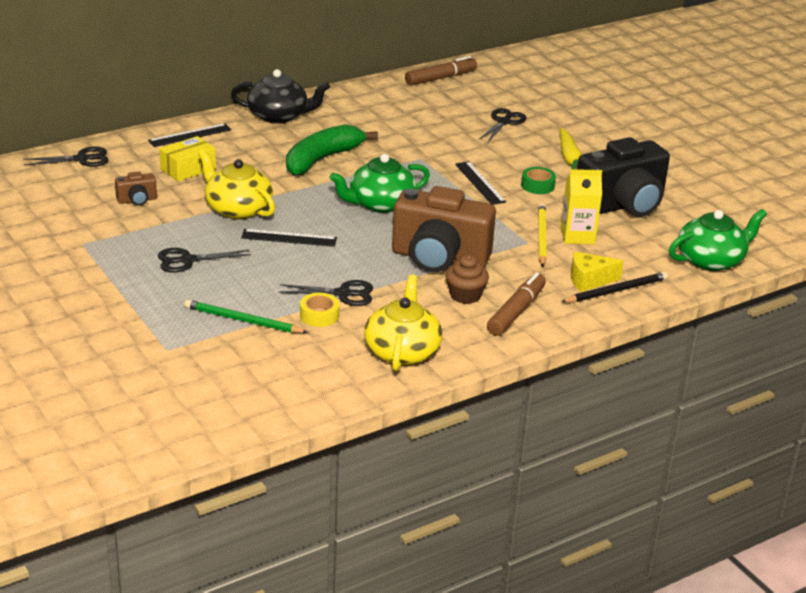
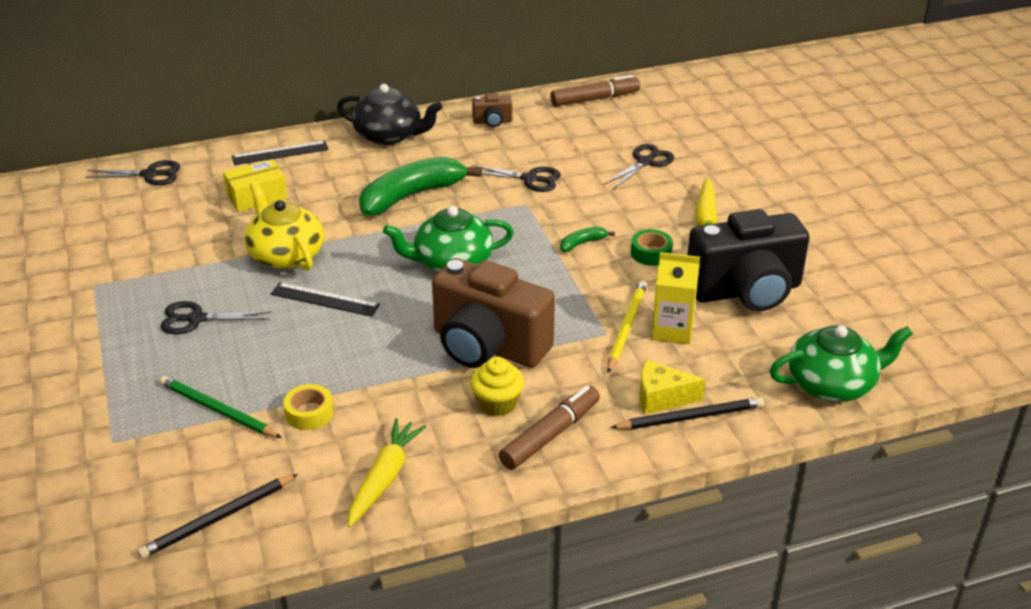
camera: 15 degrees right, 5 degrees up
brown camera [115,171,157,206] -> brown camera moved to [472,93,512,127]
black scissors [278,280,373,306] -> black scissors moved to [471,165,561,192]
yellow teapot [364,274,442,372] -> yellow carrot [348,418,426,527]
brown cupcake [445,255,489,304] -> yellow cupcake [470,357,524,416]
black ruler [455,161,506,205] -> green banana [560,227,615,252]
none -> black pencil [137,474,298,559]

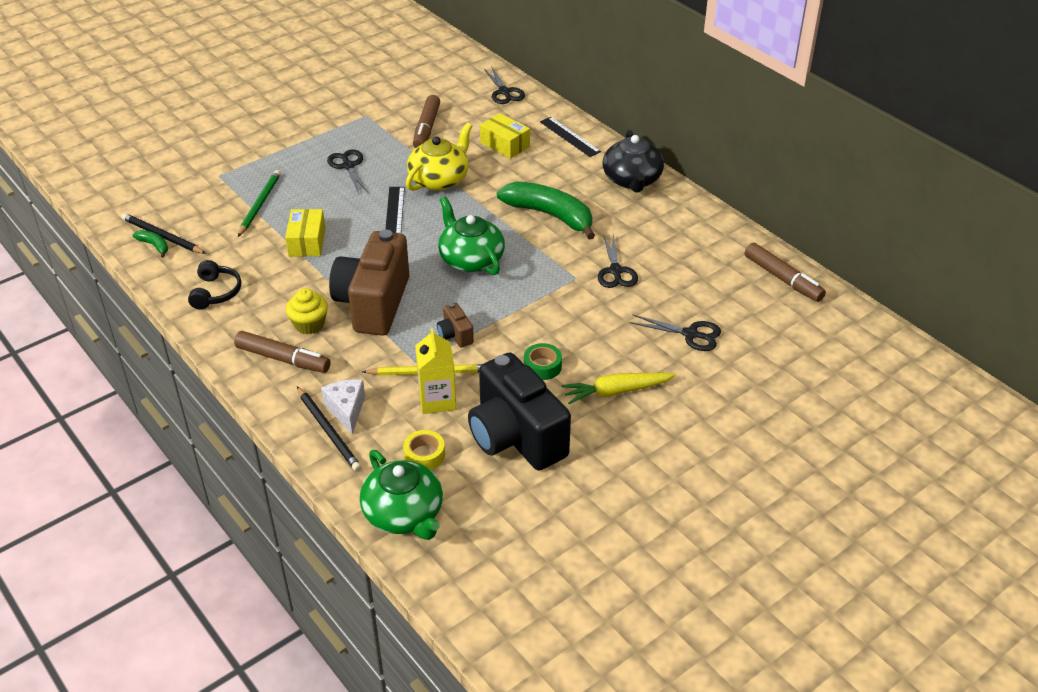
camera: 70 degrees right, 5 degrees up
yellow tape [284,384,334,430] -> yellow tape moved to [403,430,445,470]
yellow carrot [348,418,426,527] -> black headphones [188,260,241,310]
brown camera [472,93,512,127] -> brown camera moved to [437,303,474,348]
green banana [560,227,615,252] -> green banana moved to [132,230,168,258]
yellow cheese [639,359,706,414] -> white cheese [321,379,365,434]
none -> yellow box [285,209,325,256]
none -> brown marker [413,95,440,148]

